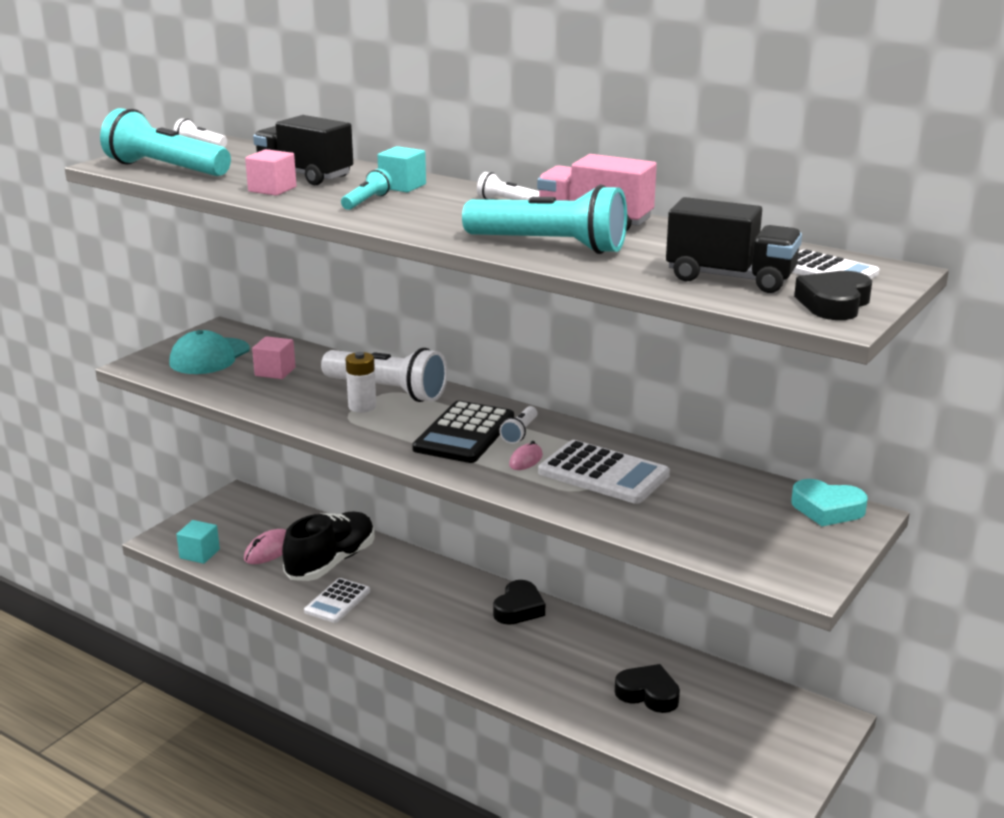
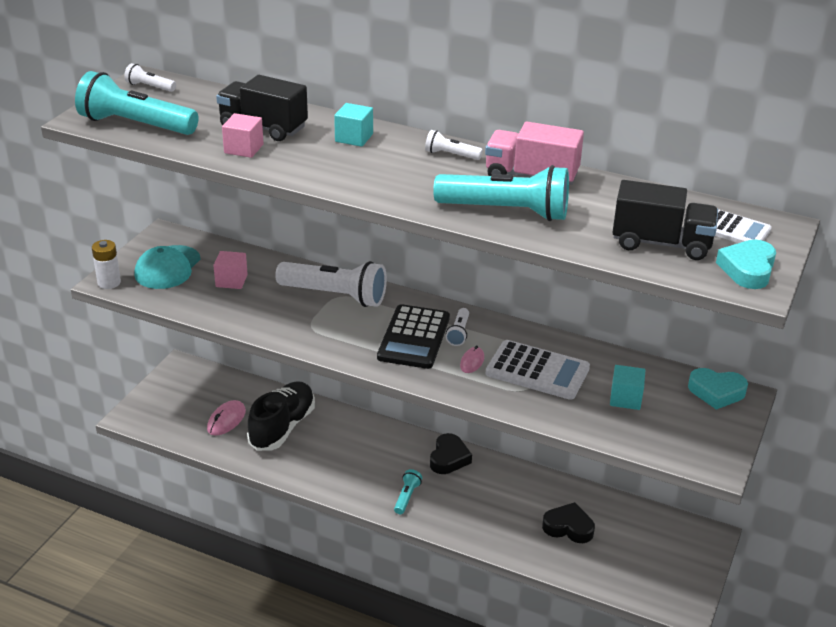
camera: 10 degrees left, 10 degrees up
turquoise cube [176,520,220,564] -> turquoise cube moved to [610,365,645,410]
white calculator [304,578,370,623] -> none
turquoise flashlight [341,169,392,210] -> turquoise flashlight moved to [394,469,422,514]
white battery [346,352,376,413] -> white battery moved to [92,240,121,289]
black heart [794,271,872,320] -> turquoise heart [716,239,776,289]

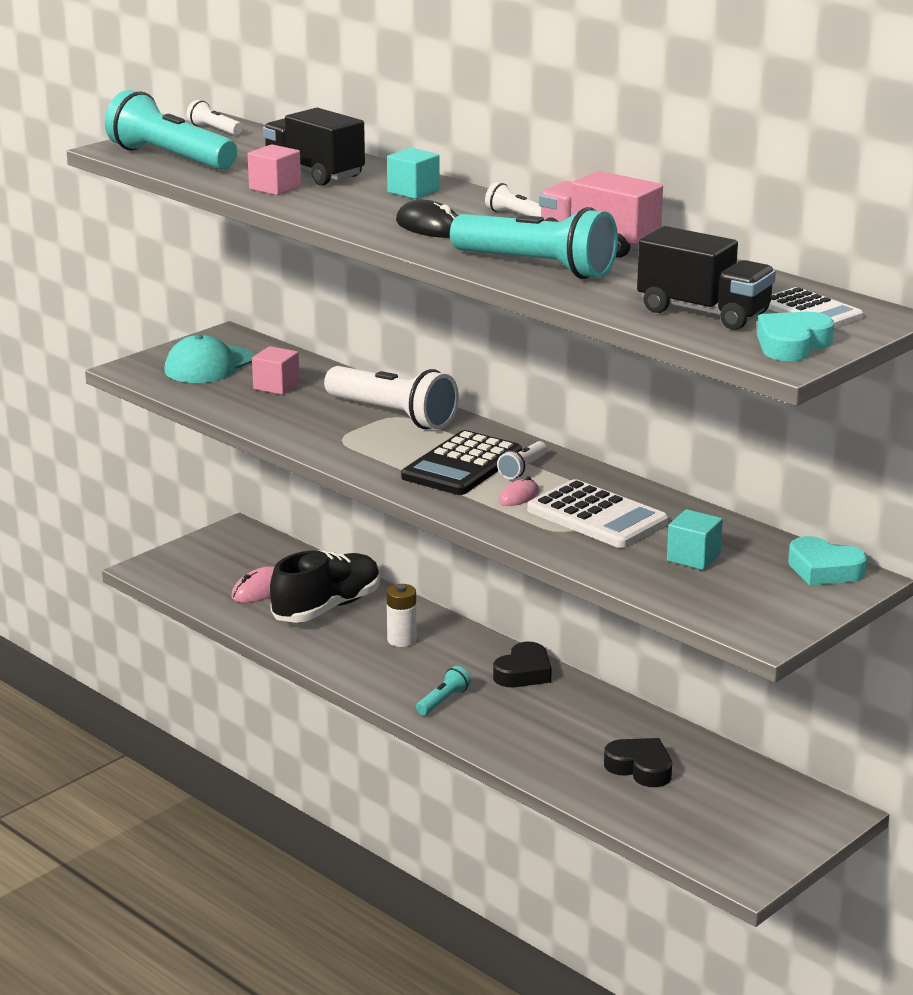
camera: 20 degrees right, 10 degrees down
white battery [92,240,121,289] -> white battery moved to [386,584,417,647]
none -> black mouse [396,200,458,238]

